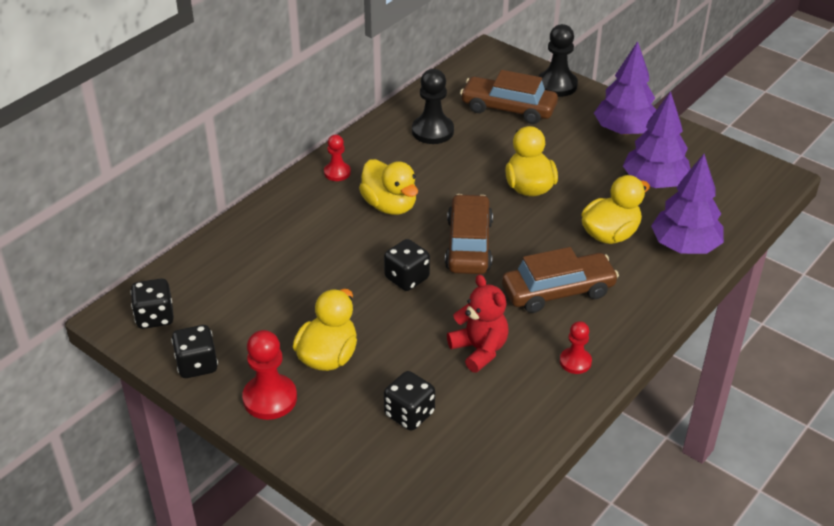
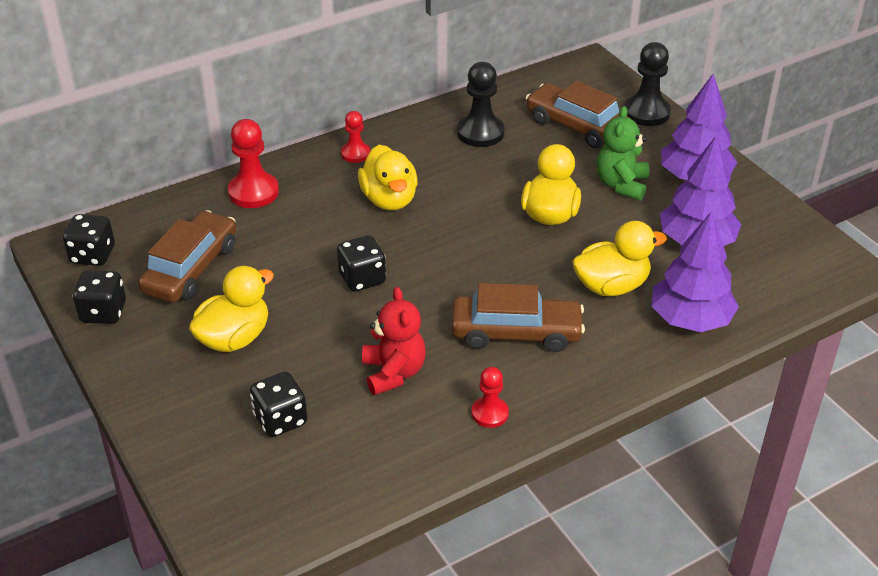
camera: 20 degrees right, 0 degrees up
red pawn [242,330,297,420] -> red pawn moved to [228,119,279,208]
brown car [445,194,493,274] -> brown car moved to [138,210,236,303]
none -> green teddy bear [597,106,649,201]

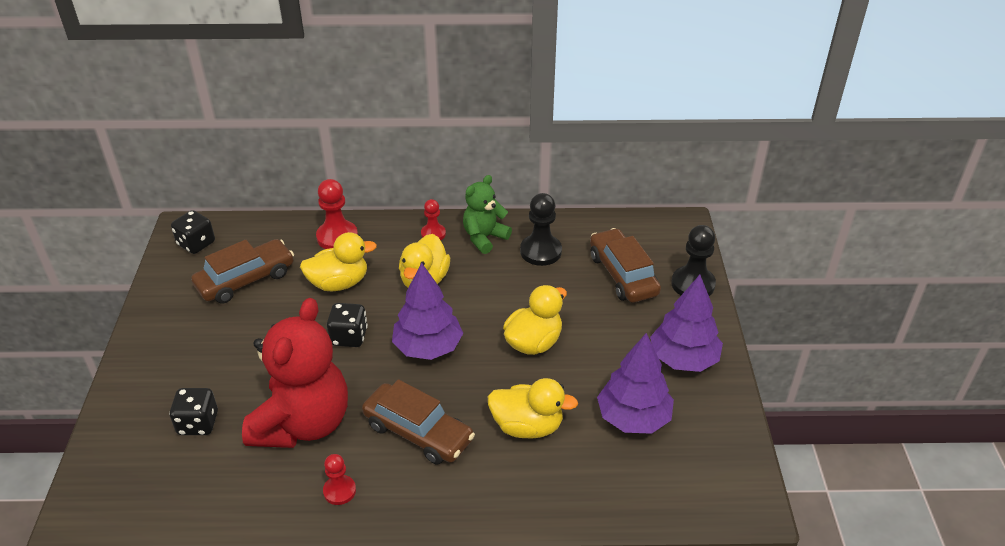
camera: 30 degrees right, 0 degrees up
black dice [73,270,126,324] -> none
yellow duck [189,266,274,352] -> yellow duck moved to [300,232,377,292]
red teddy bear [362,287,426,395] -> red teddy bear [242,298,348,448], size x1.82
green teddy bear [597,106,649,201] -> green teddy bear moved to [463,175,512,254]
purple tree [652,212,739,332] -> purple tree moved to [392,263,463,360]

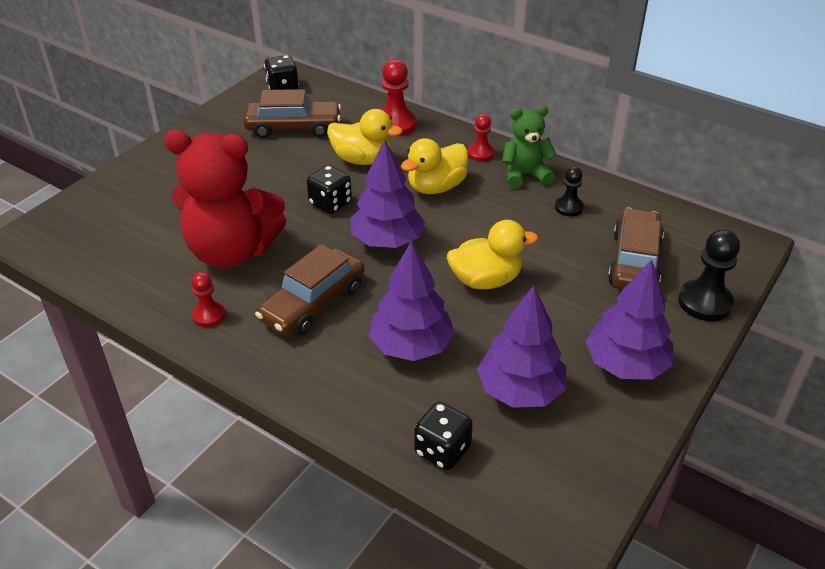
camera: 35 degrees right, 0 degrees up
black dice [169,388,218,435] -> black dice moved to [414,402,473,470]
red teddy bear [242,298,348,448] -> red teddy bear turned 45 degrees clockwise [164,130,286,268]
brown car [362,379,475,464] -> brown car turned 60 degrees clockwise [255,244,365,336]
yellow duck [488,378,578,439] -> purple tree [369,241,455,361]
black pawn [520,193,562,266] -> black pawn [555,166,584,217], size x0.61

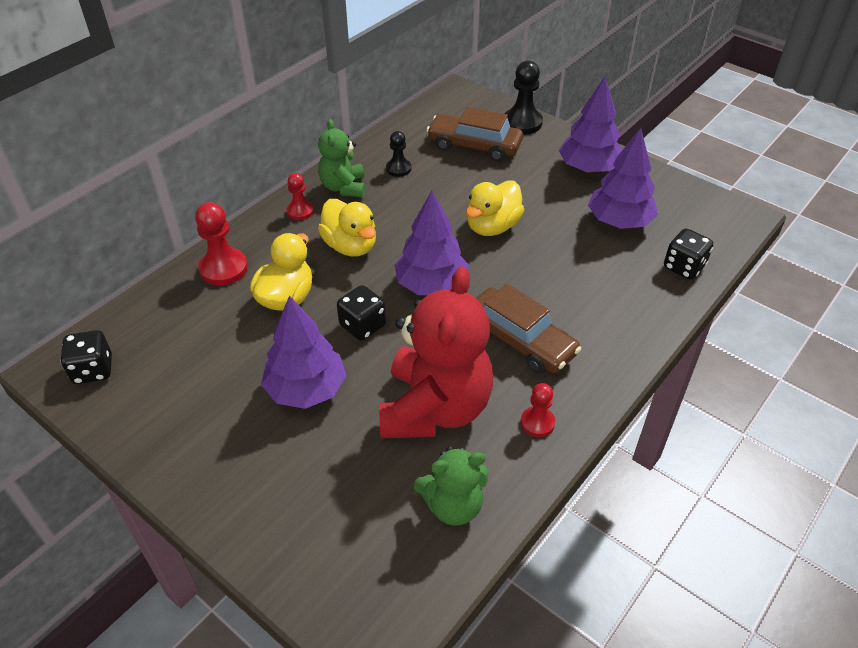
camera: 85 degrees left, 5 degrees up
brown car [243,89,341,138] -> none
purple tree [369,241,455,361] -> purple tree moved to [261,296,347,409]
yellow duck [447,220,538,289] -> yellow duck turned 135 degrees counterclockwise [466,180,524,236]
none -> green teddy bear [414,446,489,526]

